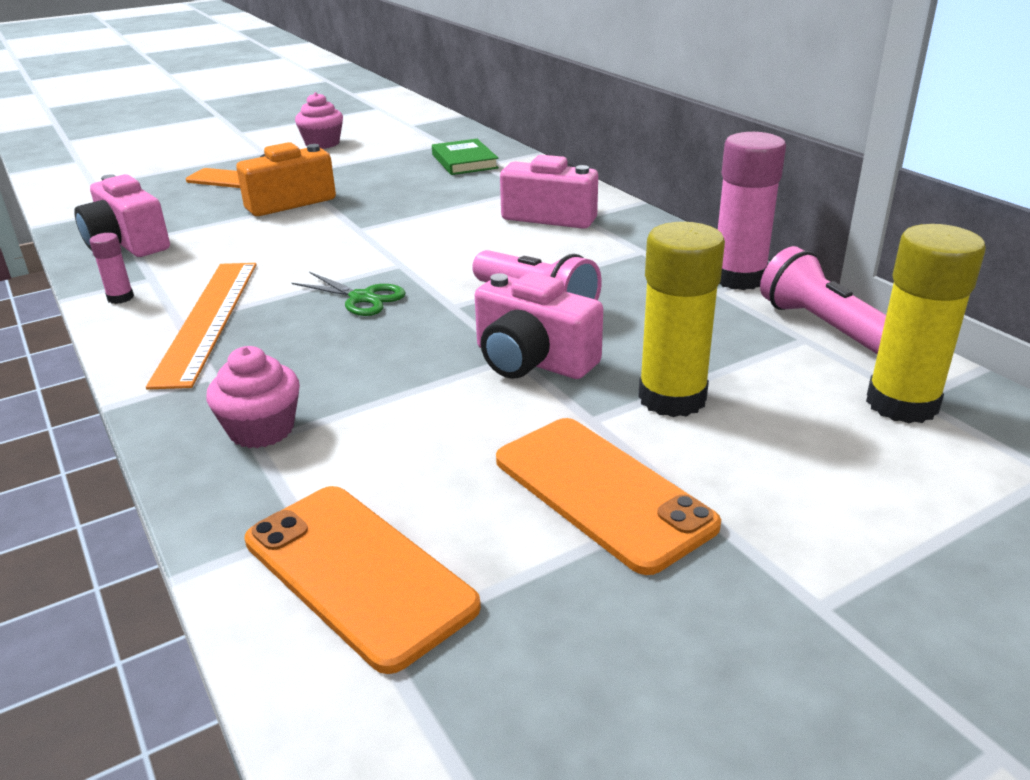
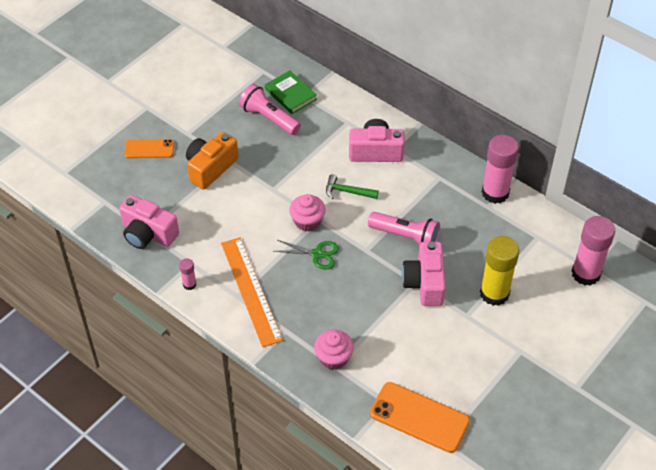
camera: 20 degrees left, 20 degrees up
pink cupcake [295,92,343,149] -> pink cupcake moved to [289,194,326,231]
pink camera [475,272,603,379] -> pink camera turned 75 degrees clockwise [402,242,446,306]
orange phone [496,418,721,575] -> none
pink flashlight [760,246,886,354] -> pink flashlight moved to [239,84,301,135]
yellow glue stick [866,224,985,423] -> pink glue stick [572,216,615,286]
none -> green hammer [326,174,379,199]

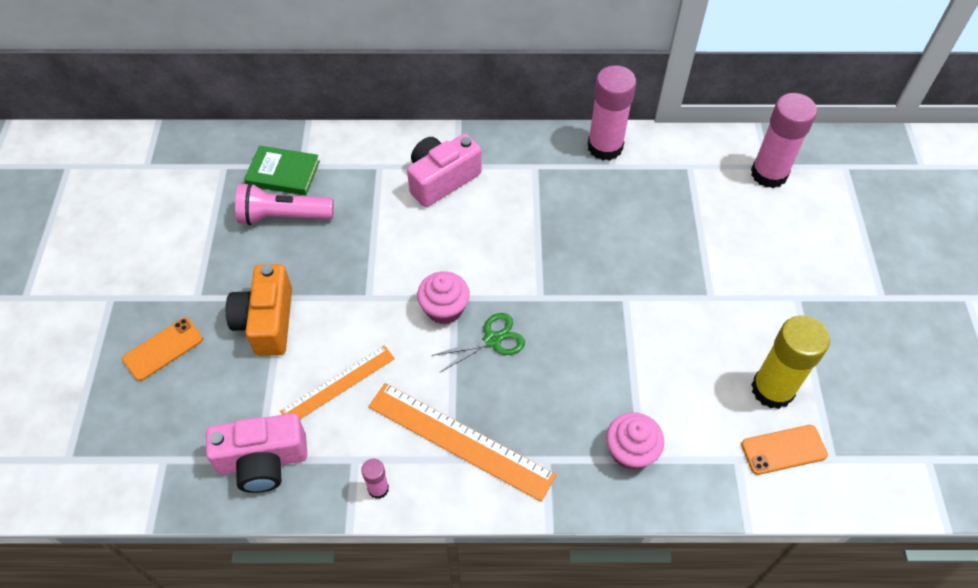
camera: 40 degrees left, 5 degrees up
green hammer [326,174,379,199] -> none
pink flashlight [368,212,440,246] -> none
orange phone [370,382,470,453] -> orange phone [741,425,828,475], size x0.61
pink camera [402,242,446,306] -> none
yellow glue stick [480,236,519,306] -> yellow glue stick moved to [751,315,830,409]
none -> orange ruler [280,345,395,419]

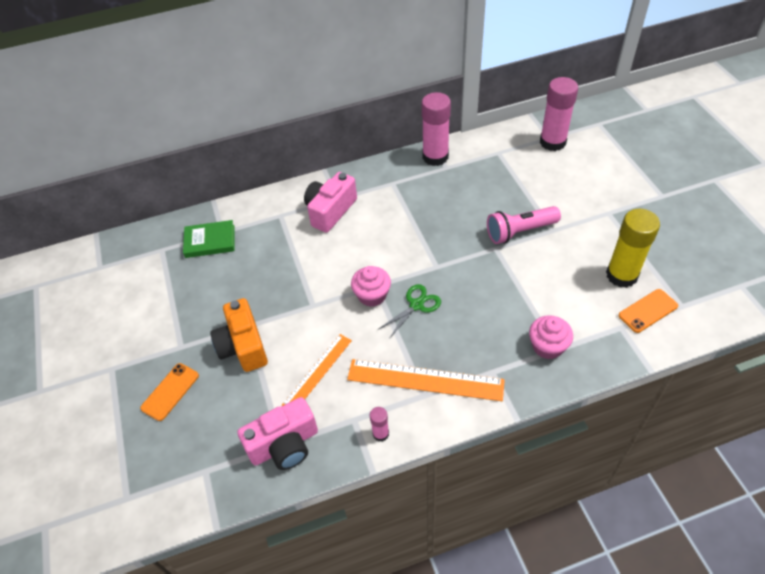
camera: 15 degrees left, 5 degrees down
pink flashlight [235,183,334,225] -> pink flashlight moved to [487,206,561,244]

